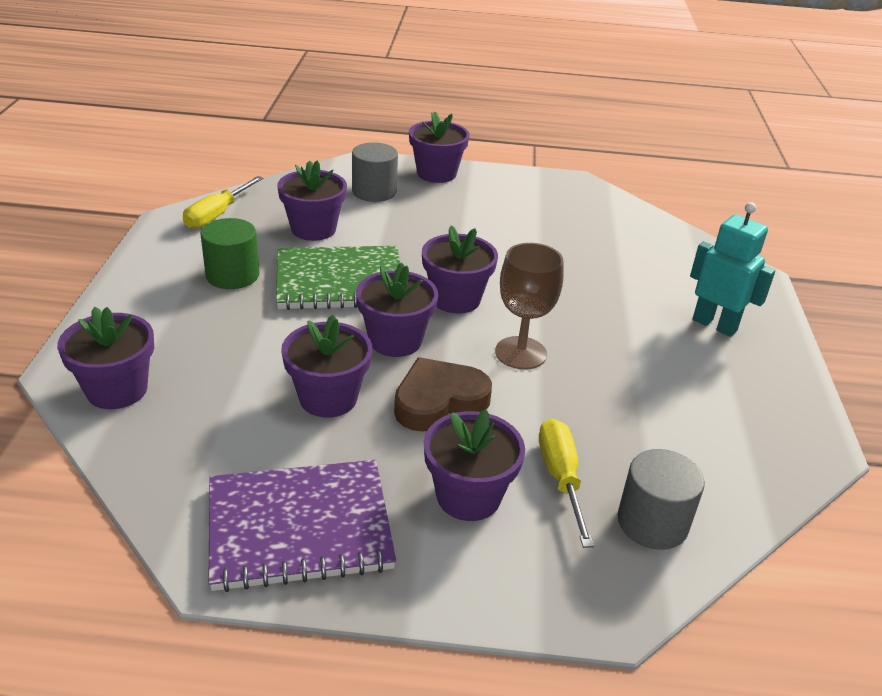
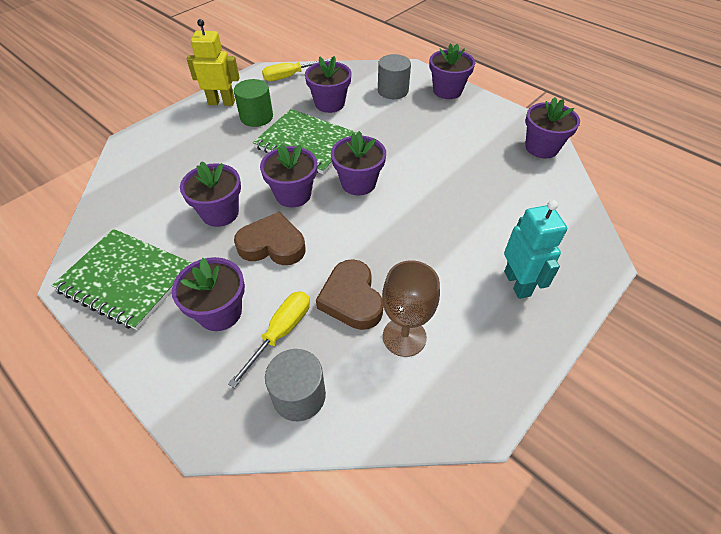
camera: 40 degrees right, 15 degrees up
purple flower pot [57,307,154,409] -> purple flower pot moved to [525,97,580,159]
purple notebook [208,460,396,592] -> green notebook [51,229,192,330]
brown goblet [495,243,563,370] -> brown goblet moved to [382,261,440,357]
none -> yellow robot [187,19,240,106]
none -> brown heart [316,259,383,330]

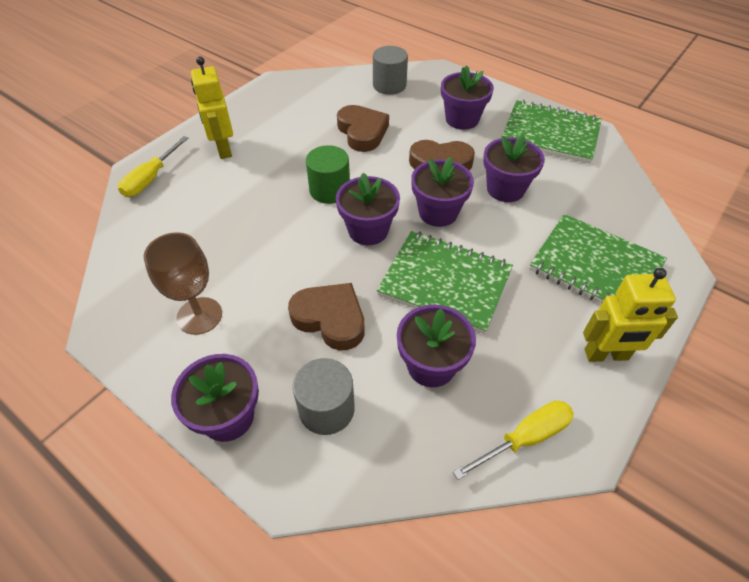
camera: 175 degrees right, 0 degrees up
yellow screwdriver [228,291,310,388] -> yellow screwdriver moved to [118,136,188,197]
green cylinder [234,79,273,127] -> green cylinder moved to [306,145,350,204]
brown goblet [382,261,440,357] -> brown goblet moved to [144,232,222,335]
turquoise robot [504,200,567,299] -> yellow robot [191,57,233,159]
purple flower pot [525,97,580,159] -> none
none -> brown heart [288,283,365,350]
none -> green notebook [529,214,667,304]

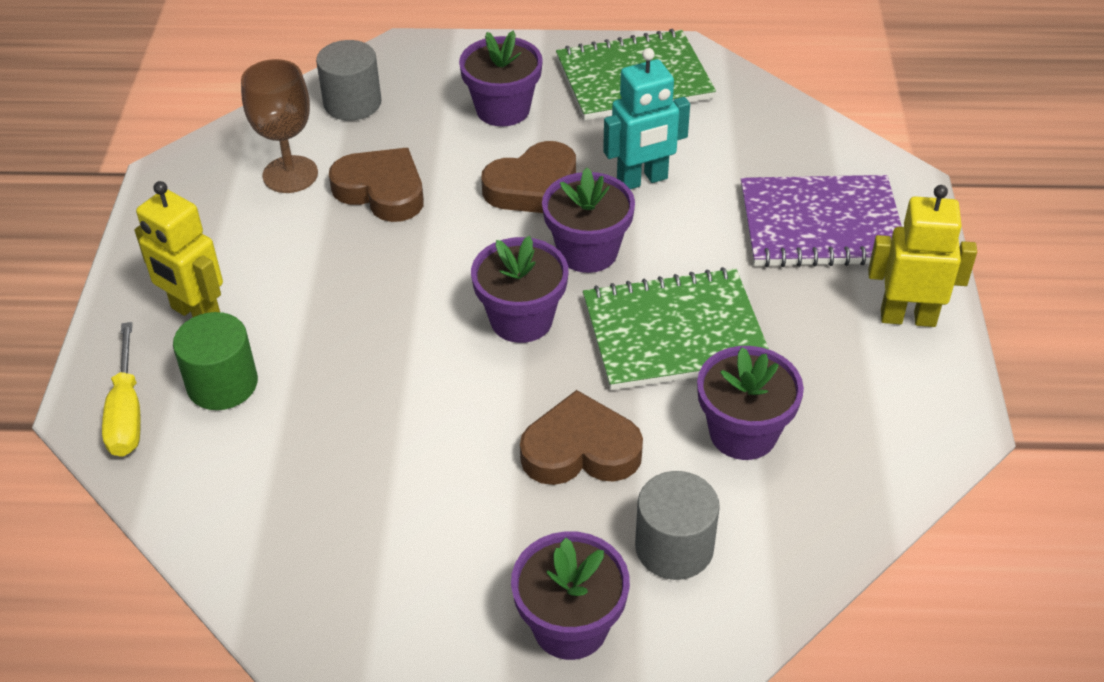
camera: 35 degrees left, 5 degrees down
brown goblet [144,232,222,335] -> brown goblet moved to [241,59,318,193]
green cylinder [306,145,350,204] -> green cylinder moved to [173,312,258,410]
yellow screwdriver [453,400,574,480] -> none
purple flower pot [483,134,545,202] -> turquoise robot [603,48,690,189]
green notebook [529,214,667,304] -> purple notebook [741,175,902,267]
yellow robot [583,268,678,362] -> yellow robot turned 135 degrees counterclockwise [868,185,977,327]

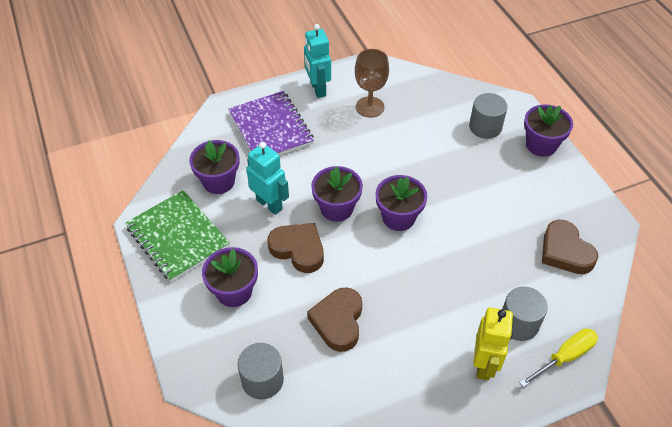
camera: 115 degrees left, 5 degrees up
green cylinder [173,312,258,410] -> grey cylinder [502,287,548,341]
brown goblet [241,59,318,193] -> brown goblet moved to [355,49,389,118]
brown heart [520,390,643,485] -> brown heart moved to [542,220,598,274]
green notebook [583,267,769,390] -> none
purple flower pot [697,346,804,460] -> purple flower pot moved to [189,140,240,194]
yellow robot [868,185,977,327] -> turquoise robot [304,24,331,98]

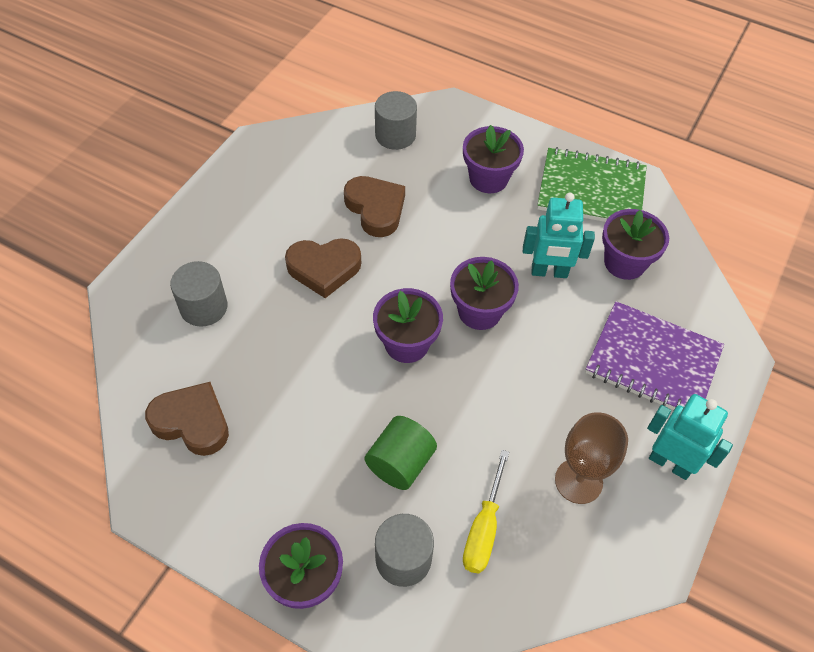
camera: 140 degrees right, 5 degrees up
brown heart [267,223,324,273] -> brown heart moved to [285,238,361,298]
yellow robot [473,307,513,380] -> none
yellow screwdriver [519,328,598,387] -> yellow screwdriver moved to [463,450,509,573]
none -> green cylinder [365,416,437,490]

